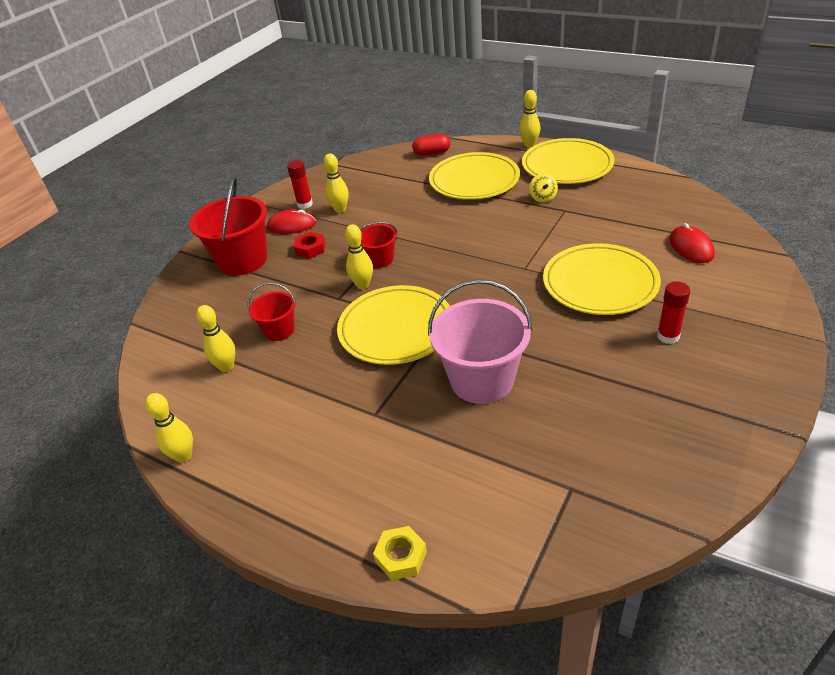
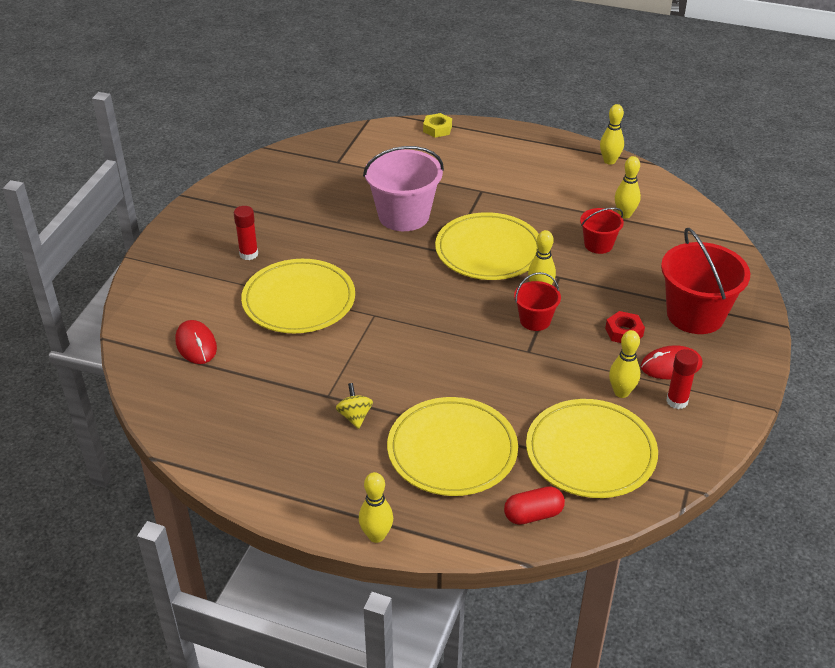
camera: 165 degrees right, 0 degrees up
yellow plate [522,138,614,184] -> yellow plate moved to [526,399,658,498]

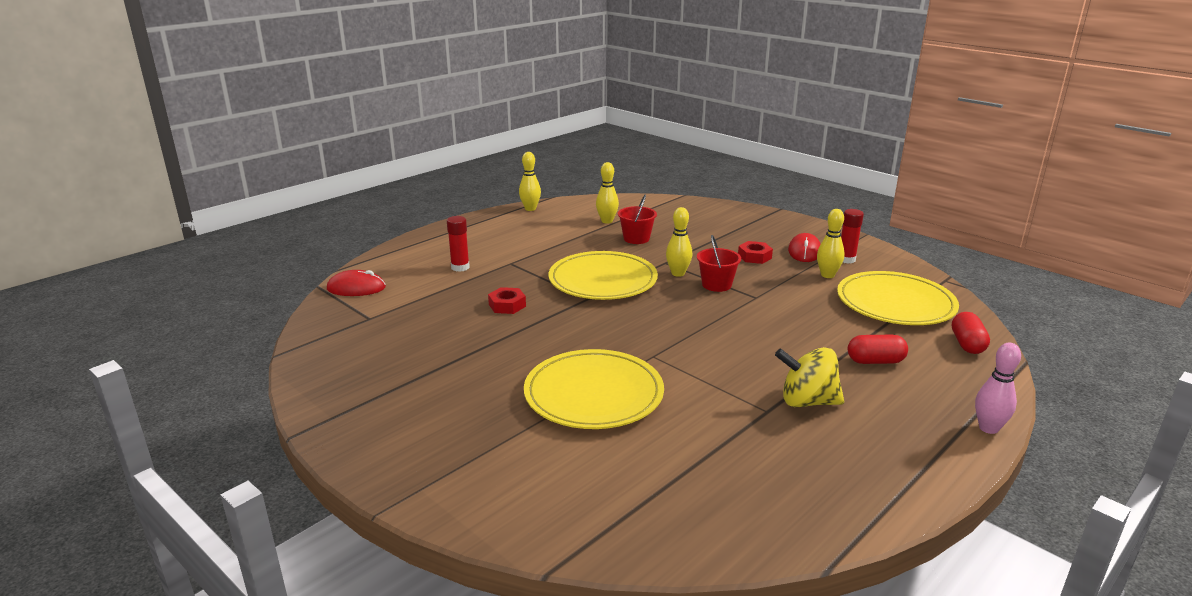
camera: 65 degrees left, 15 degrees down
red mouse [175,320,217,364] -> red mouse moved to [327,270,386,296]
red glue stick [234,206,258,260] -> red glue stick moved to [447,216,470,272]
yellow spinning top [336,383,373,429] -> yellow spinning top [775,347,844,407], size x1.67
yellow bowling pin [359,472,393,543] -> pink bowling pin [975,343,1021,434]
pink bucket [363,146,444,231] -> red nut [488,287,526,314]
yellow plate [387,397,518,496] -> red capsule [848,335,908,364]
yellow nut [423,113,452,138] -> none
red bucket [661,228,750,334] -> none

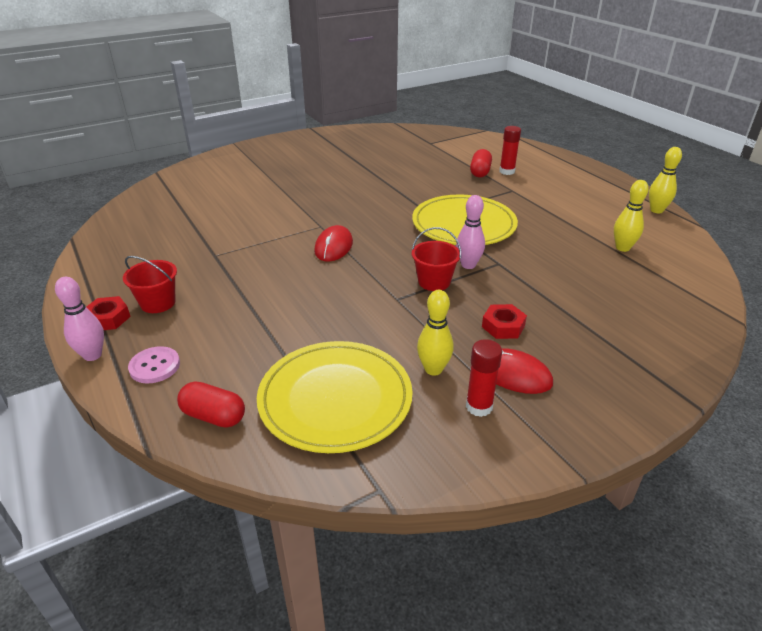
camera: 105 degrees right, 10 degrees up
red mouse [327,270,386,296] -> red mouse moved to [314,225,353,262]
red nut [488,287,526,314] -> red nut moved to [86,296,131,330]
yellow plate [524,349,664,429] -> none
red bucket [618,194,657,244] -> red bucket moved to [123,256,177,313]
yellow bowling pin [666,207,692,277] -> pink bowling pin [456,195,485,269]
yellow spinning top [775,347,844,407] -> none
red capsule [848,335,908,364] -> red capsule moved to [470,149,492,177]
none -> pink button [128,346,180,383]

